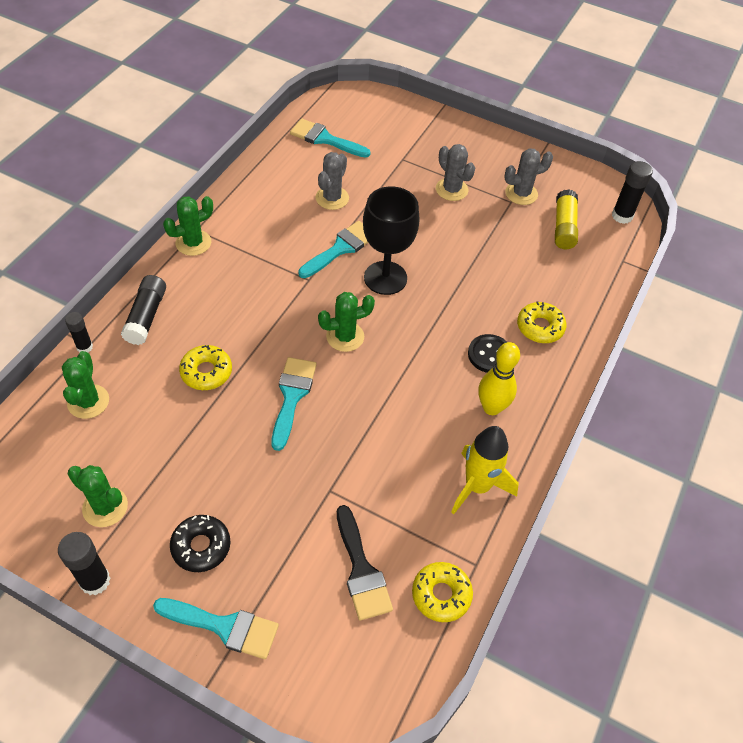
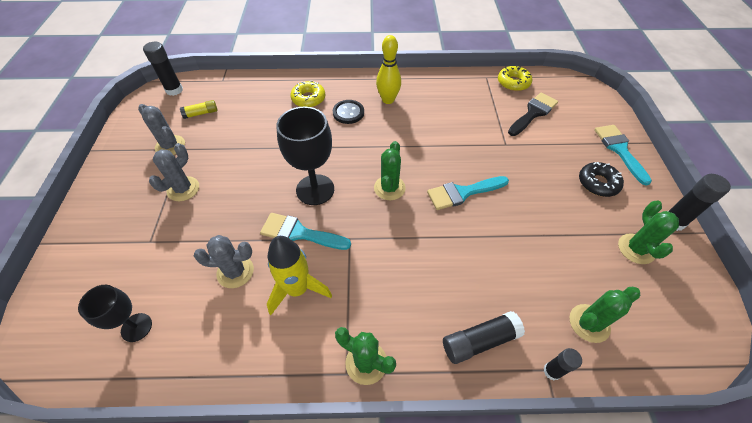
camera: 115 degrees left, 0 degrees up
yellow donut [179,345,232,390] -> none
turquoise brush [290,119,370,158] -> black goblet [78,285,152,342]
green cactus [318,292,375,352] -> green cactus turned 60 degrees clockwise [374,141,406,200]
yellow rocket [451,426,519,514] -> yellow rocket moved to [267,236,332,315]
yellow glue stick [555,189,578,249] -> yellow glue stick [180,100,217,119], size x0.64

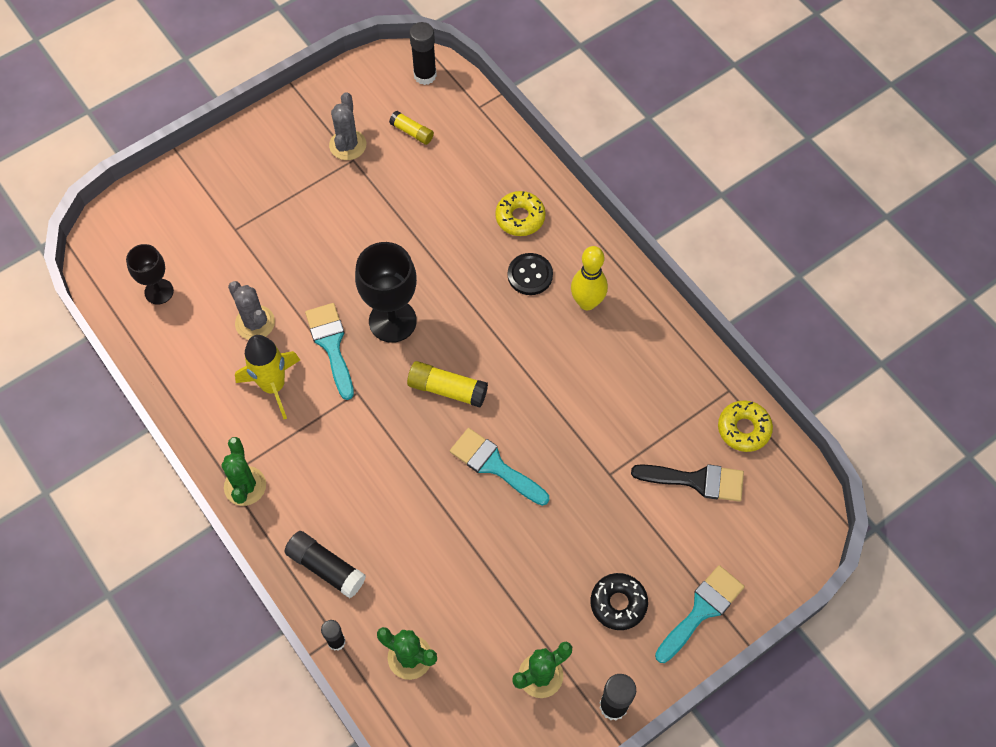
camera: 55 degrees right, 10 degrees up
grey cactus [149,143,199,201] -> none
green cactus [374,141,406,200] -> yellow glue stick [407,361,488,407]

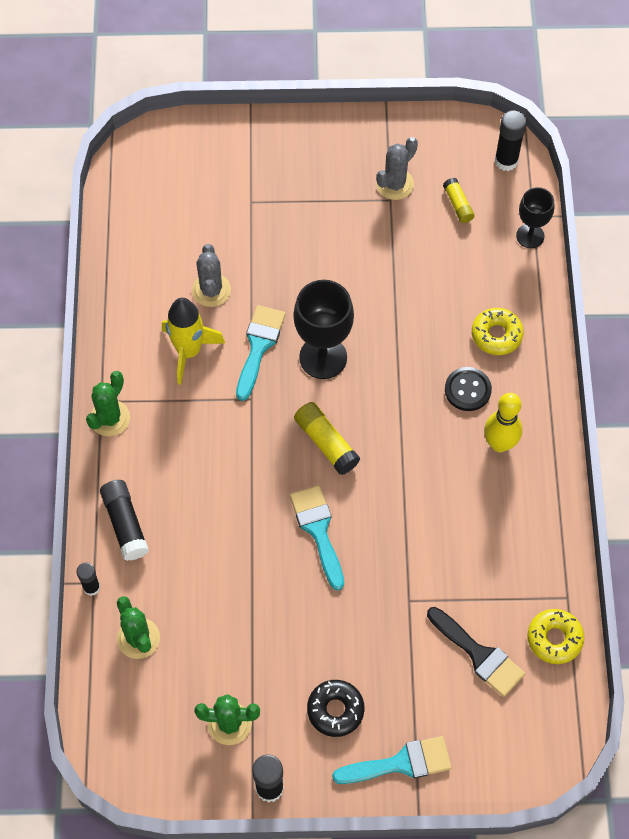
camera: 35 degrees right, 0 degrees up
black goblet [126,244,174,305] -> black goblet moved to [516,187,554,248]

